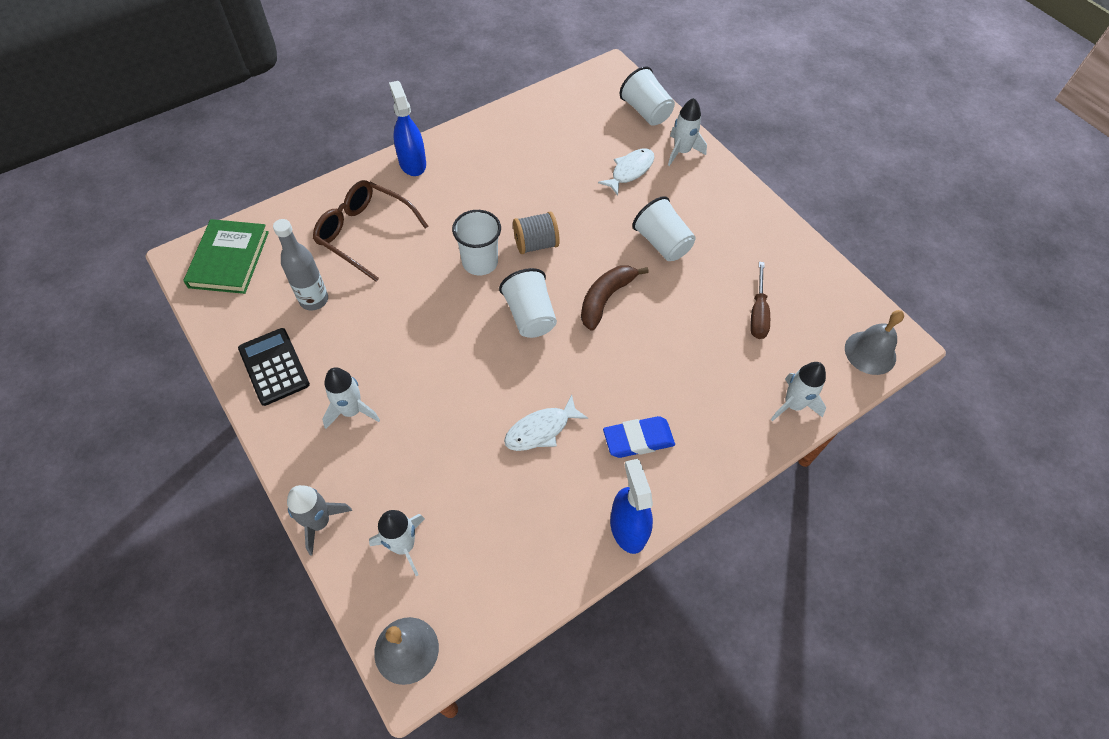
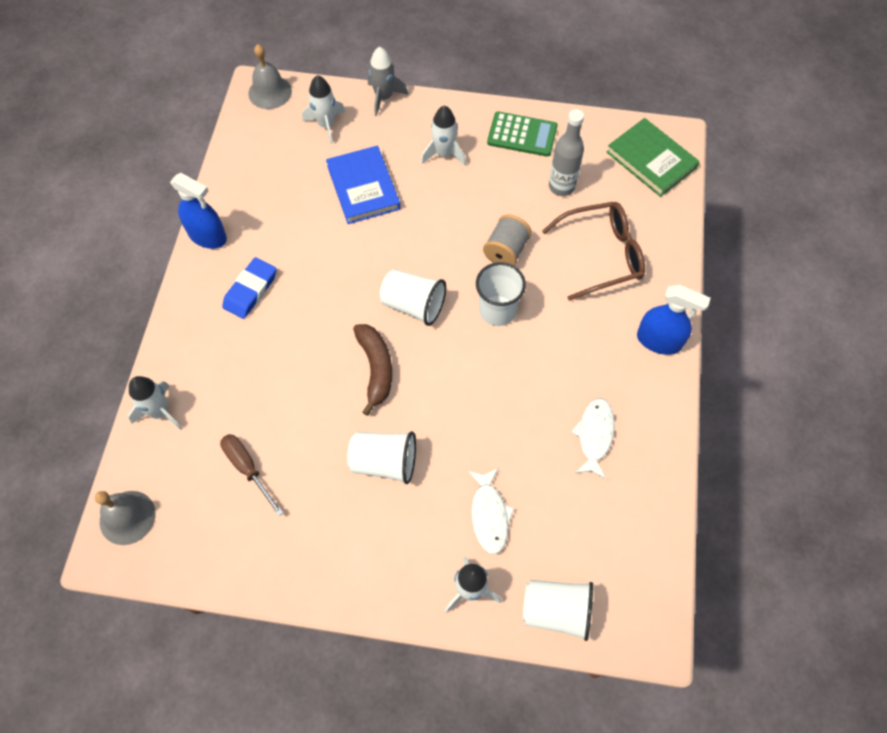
camera: 135 degrees right, 5 degrees up
black calculator [238,328,310,406] -> green calculator [487,111,558,157]
white fish [504,395,588,451] -> white fish moved to [571,398,615,479]
grey spool [513,212,560,254] -> grey spool moved to [483,214,532,266]
none -> blue book [326,146,401,224]

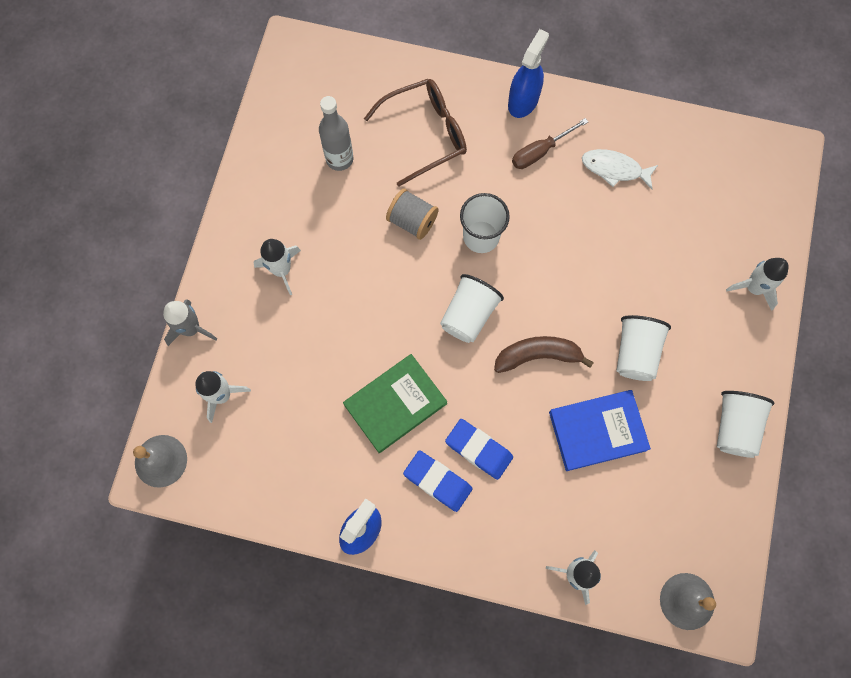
camera: 85 degrees left, 10 degrees up
brown screwdriver [220,434,284,517] -> brown screwdriver moved to [512,118,588,169]
blue book [326,146,401,224] -> blue book moved to [549,390,651,471]
white fish [468,468,514,554] -> none
green calculator [487,111,558,157] -> none
white cup [523,580,593,641] -> white cup moved to [717,391,775,458]
brown glasses [542,202,645,301] -> brown glasses turned 75 degrees clockwise [364,79,467,187]
green book [607,118,699,197] -> green book moved to [343,354,447,454]
none -> blue eraser [445,419,513,480]

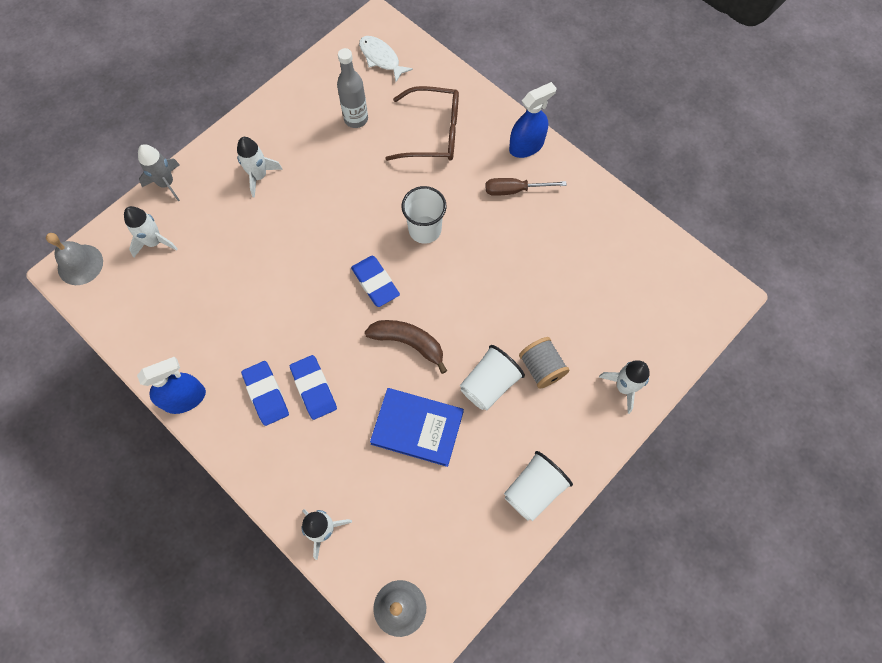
camera: 30 degrees right, 5 degrees down
green book [343,354,447,454] -> none
grey spool [386,189,439,240] -> grey spool moved to [519,337,570,389]
white cup [440,274,504,343] -> blue eraser [351,256,400,307]
white fish [582,149,658,189] -> white fish moved to [359,36,413,82]

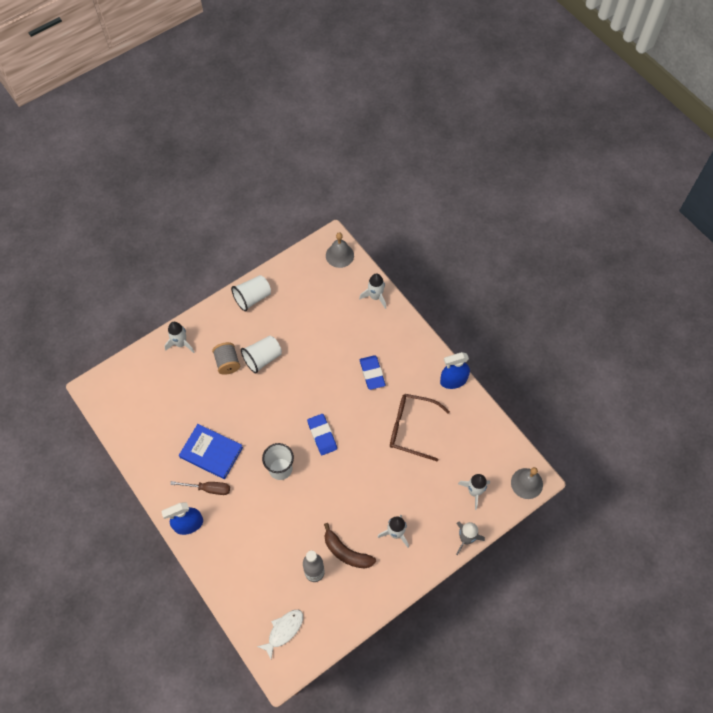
camera: 170 degrees left, 5 degrees down
blue eraser [241,361,289,426] -> none
white fish [359,36,413,82] -> white fish turned 105 degrees counterclockwise [257,610,303,659]
brown banana [365,320,447,374] -> brown banana moved to [324,523,376,568]
blue book [370,388,464,467] -> blue book moved to [179,424,243,479]
brown glasses [385,86,459,161] -> brown glasses moved to [390,394,450,461]

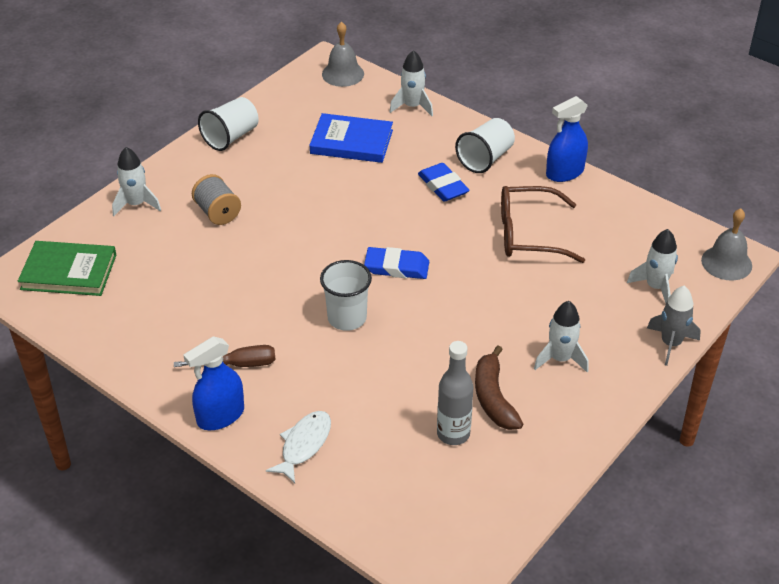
camera: 15 degrees left, 20 degrees down
blue book [179,424,243,479] -> blue book moved to [309,113,393,163]
white cup [241,335,282,373] -> white cup moved to [455,118,515,173]
white fish [257,610,303,659] -> white fish moved to [266,411,331,483]
blue eraser [307,414,337,455] -> blue eraser turned 45 degrees counterclockwise [364,247,429,279]
brown banana [324,523,376,568] -> brown banana turned 60 degrees clockwise [475,345,523,430]
none -> green book [18,241,116,296]

